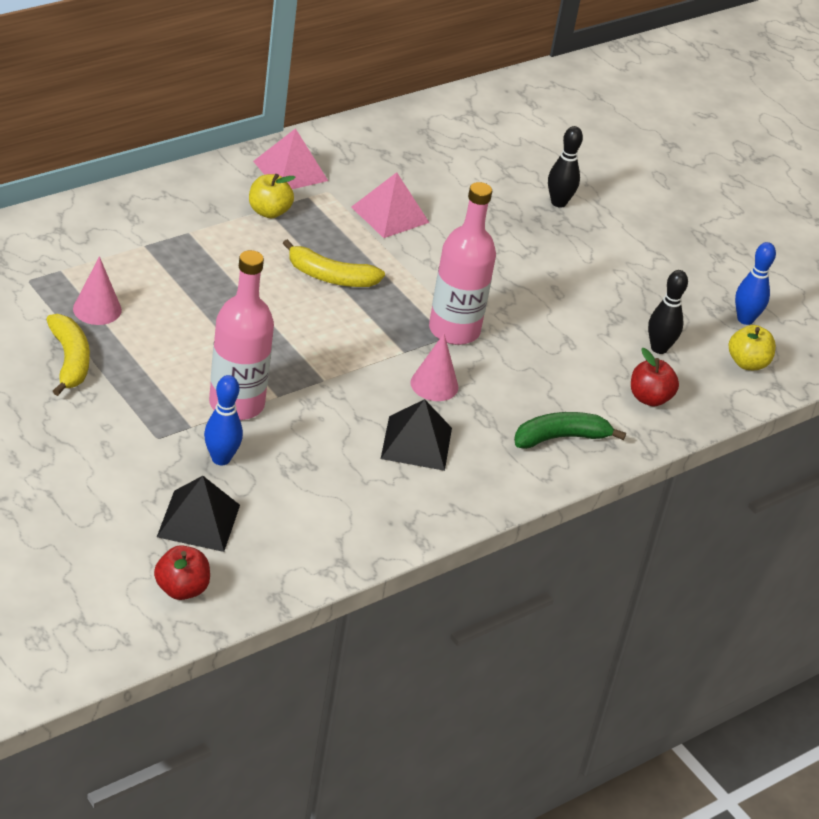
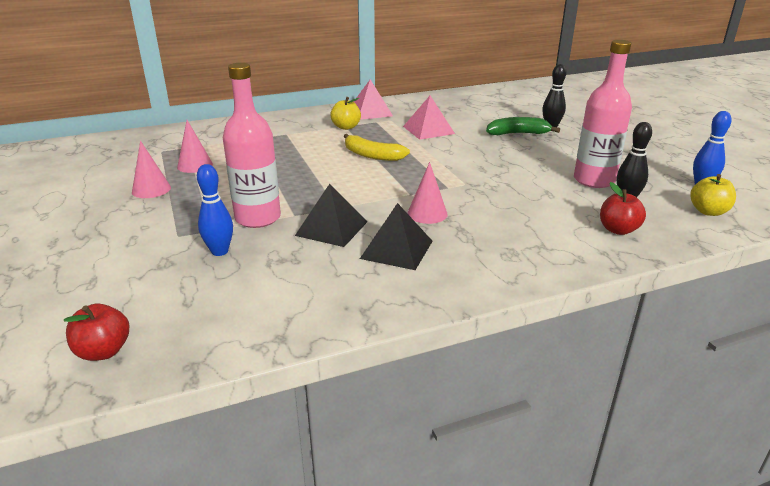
camera: 20 degrees right, 10 degrees down
yellow banana [46,314,90,396] -> pink cone [132,141,171,198]
black pyramid [157,476,240,552] -> black pyramid moved to [295,184,368,247]
pink bottle [429,182,496,345] -> pink bottle moved to [574,40,632,188]
green banana [514,412,626,449] -> green banana moved to [486,117,560,135]

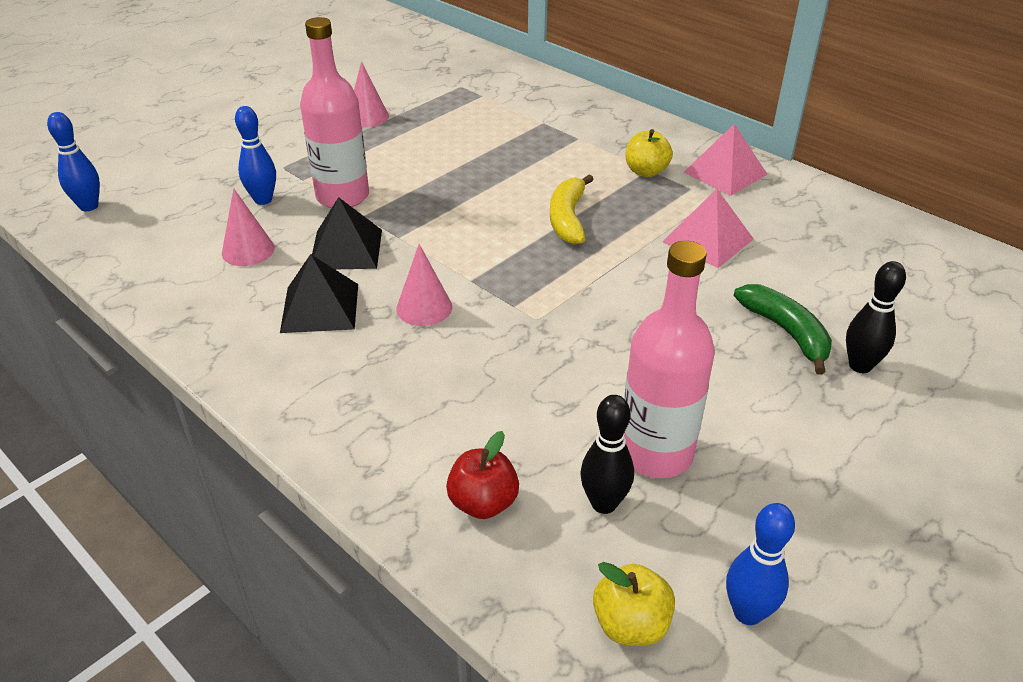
camera: 65 degrees right, 10 degrees up
red apple [64,304,129,361] -> blue bowling pin [47,112,100,211]
pink cone [177,120,213,173] -> pink cone moved to [222,188,275,266]

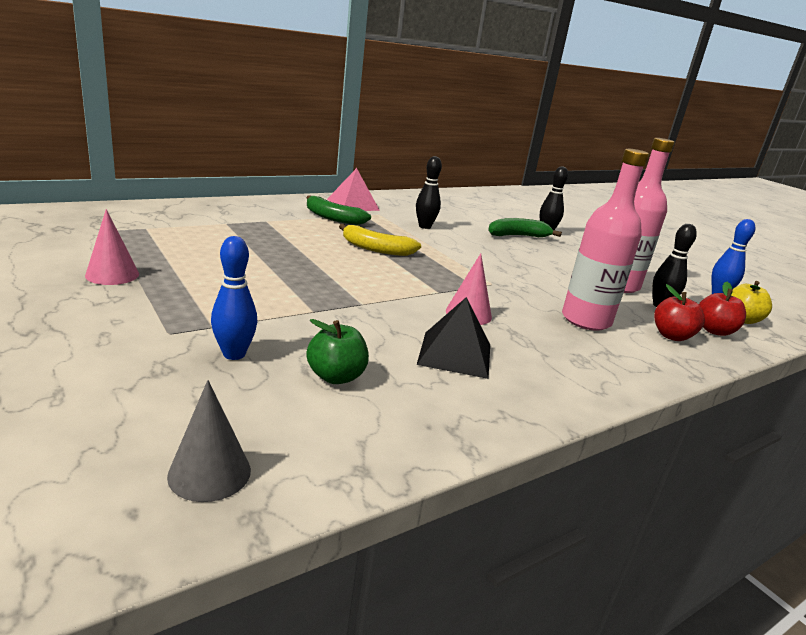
camera: 80 degrees left, 15 degrees down
blue bowling pin [47,112,100,211] -> none
pink cone [222,188,275,266] -> green apple [306,319,369,384]
pink bottle [300,17,369,208] -> pink bottle moved to [562,149,649,331]
black pyramid [312,197,382,269] -> none
yellow apple [625,129,673,177] -> green banana [306,195,371,225]
pink pyramid [662,189,754,268] -> black bowling pin [416,156,442,229]
none -> grey cone [167,380,251,502]
none -> red apple [699,282,746,336]

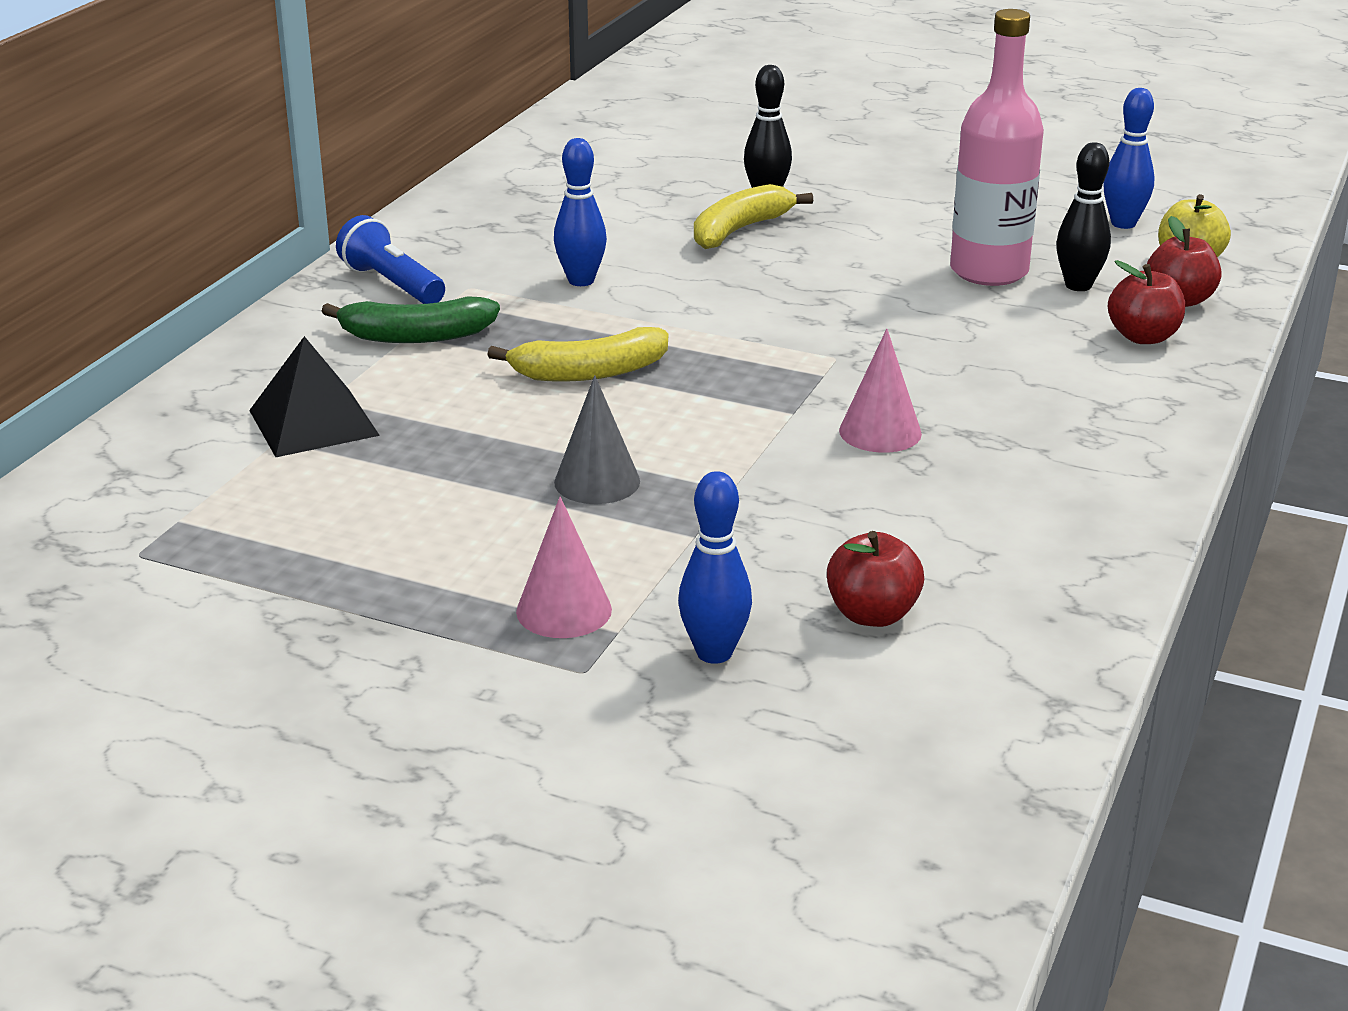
camera: 30 degrees left, 5 degrees up
pink cone [85,209,139,285] -> pink cone moved to [516,496,612,638]
grey cone [167,380,251,502] -> grey cone moved to [554,375,640,504]
green apple [306,319,369,384] -> red apple [827,531,924,627]
pink pyramid [327,168,380,211] -> blue flashlight [336,215,445,304]
black bowling pin [416,156,442,229] -> blue bowling pin [554,138,607,286]
black pyramid [417,297,490,379] -> black pyramid moved to [249,336,380,457]
green banana [488,218,562,237] -> yellow banana [694,184,813,249]
pink bottle [562,149,649,331] -> none

